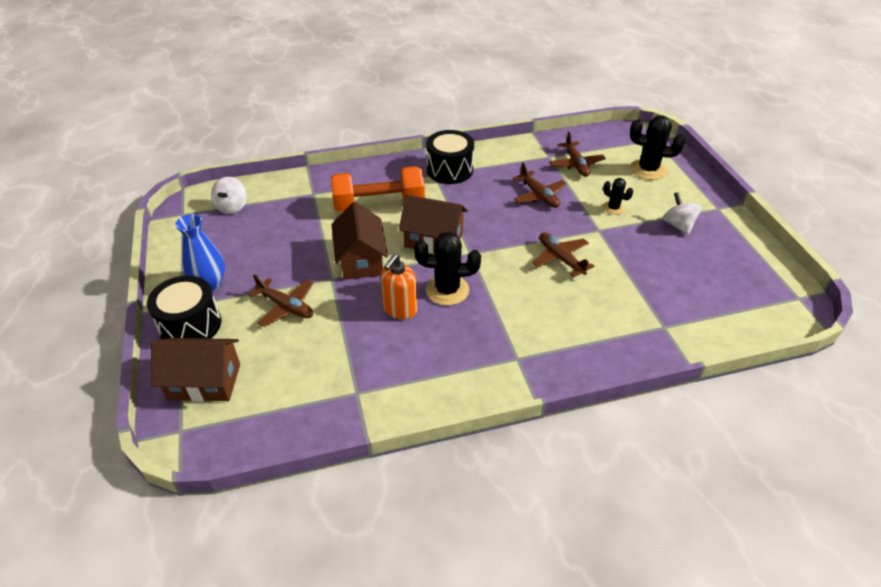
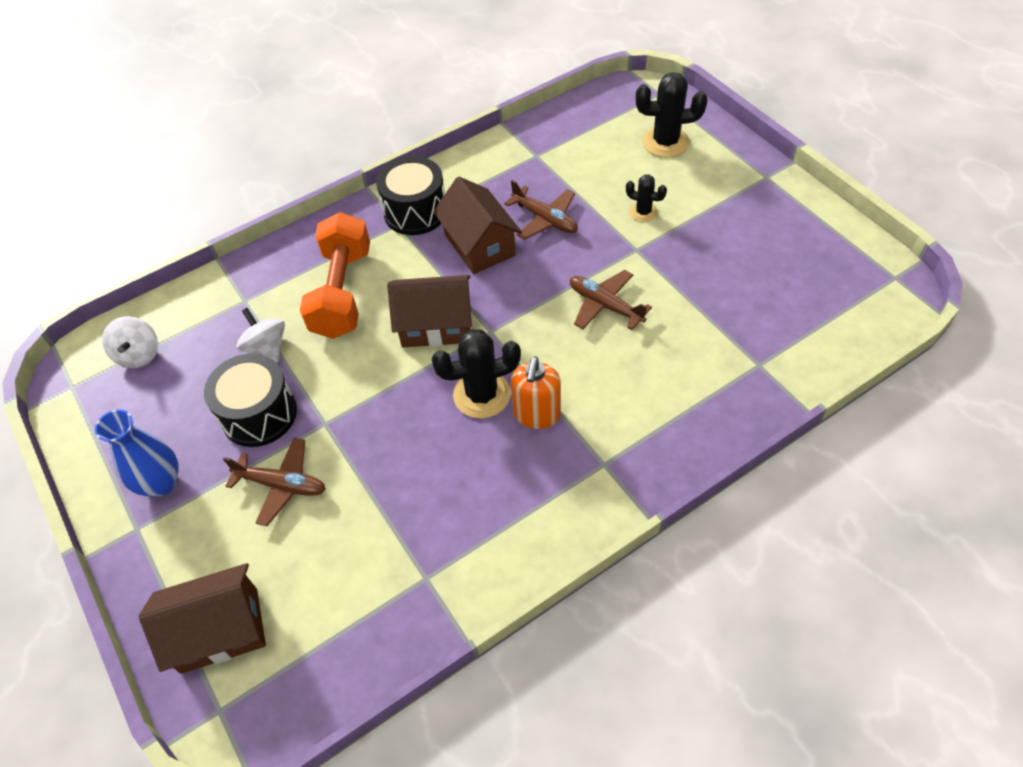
camera: 15 degrees left, 10 degrees up
black drum [147,276,221,339] -> black drum moved to [204,354,297,447]
orange dumbbell [331,166,425,212] -> orange dumbbell turned 60 degrees counterclockwise [300,212,370,339]
brown house [331,202,388,280] -> brown house moved to [433,177,522,274]
orange soap dispenser [380,254,417,319] -> orange soap dispenser moved to [511,356,561,429]
brown plane [549,131,606,177] -> none
white spinning top [663,192,702,235] -> white spinning top moved to [236,308,285,363]

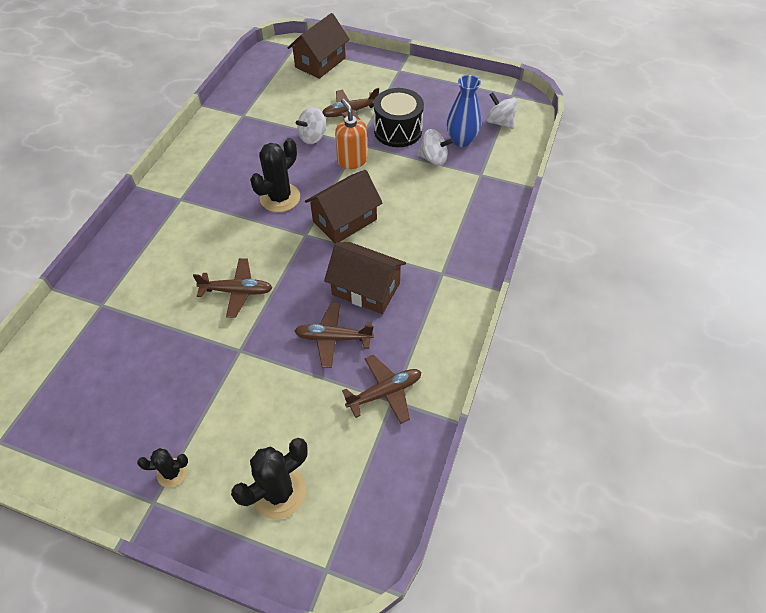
camera: 140 degrees right, 0 degrees up
blue vase [95,409,178,497] -> blue vase moved to [447,75,481,147]
orange dumbbell [300,212,370,339] -> none
black drum [376,156,445,235] -> none
orange soap dispenser [511,356,561,429] -> orange soap dispenser moved to [335,99,368,169]
black cactus [626,175,667,222] -> black cactus moved to [137,448,188,488]
none -> white spinning top [296,107,326,144]
none -> brown plane [342,355,421,424]

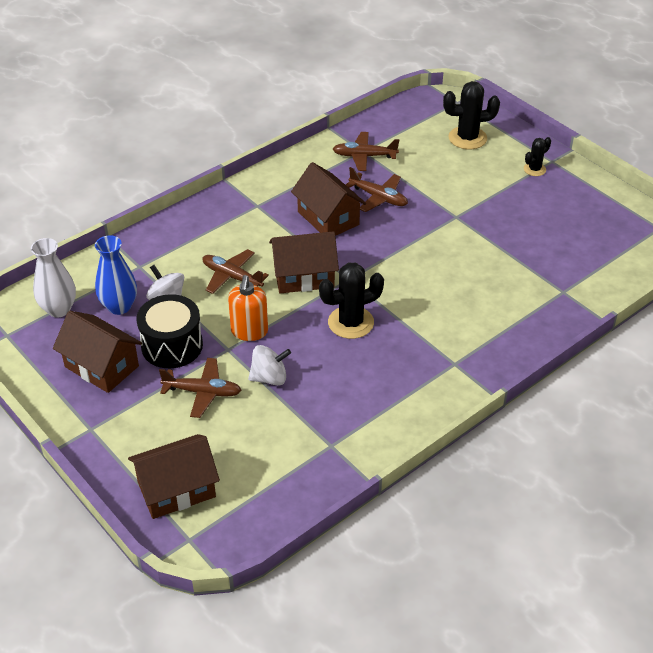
camera: 150 degrees left, 10 degrees down
black cactus [137,448,188,488] -> black cactus turned 60 degrees counterclockwise [524,137,551,176]
brown plane [193,258,272,318] -> brown plane moved to [202,249,269,294]
white spinning top [486,92,518,129] -> white vase [31,238,76,318]
none -> brown house [53,311,142,393]

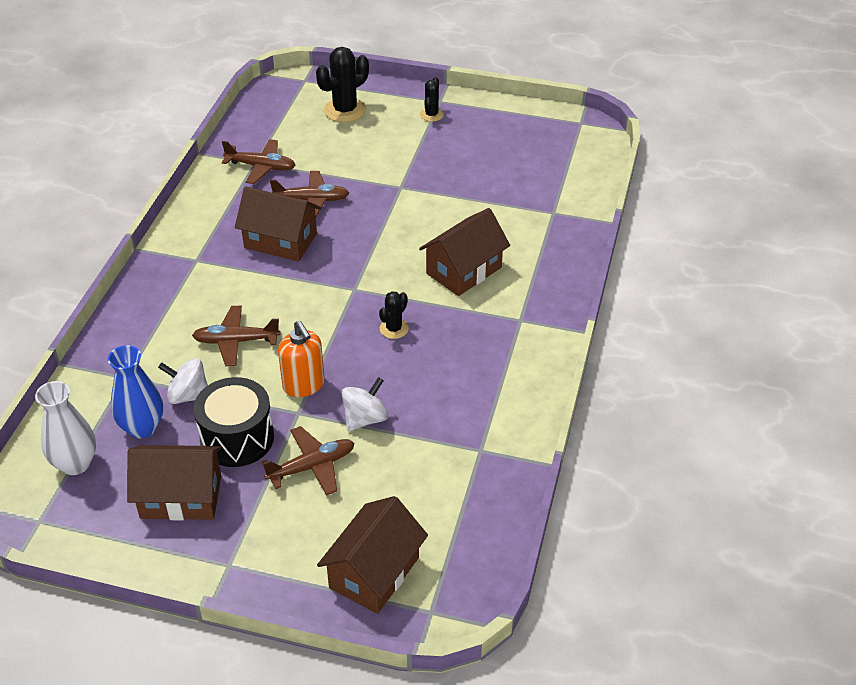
camera: 35 degrees left, 0 degrees up
brown house [269,231,339,293] -> brown house moved to [419,208,510,296]
black cactus [319,263,384,339] -> black cactus [379,291,409,339], size x0.56
brown plane [333,132,399,171] -> brown plane turned 135 degrees counterclockwise [222,139,296,184]

